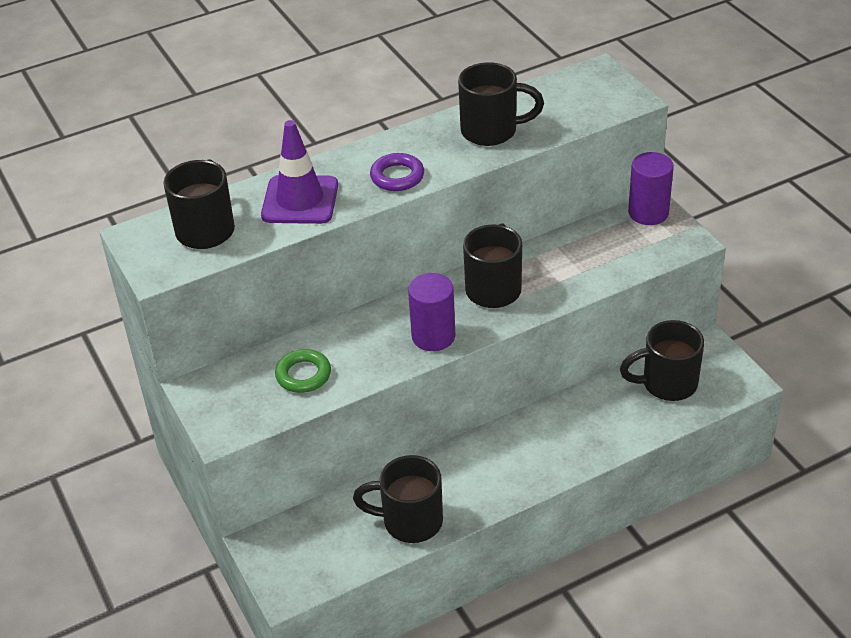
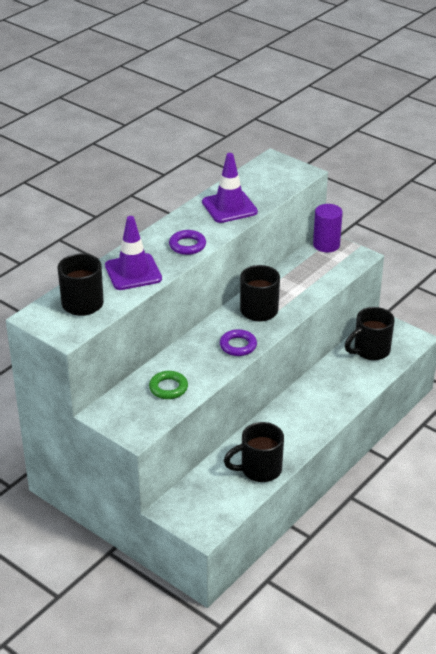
camera: 25 degrees left, 5 degrees down
purple cylinder [408,273,455,351] -> purple ring [220,329,257,356]
black mug [458,62,544,146] -> purple traffic cone [202,153,258,223]

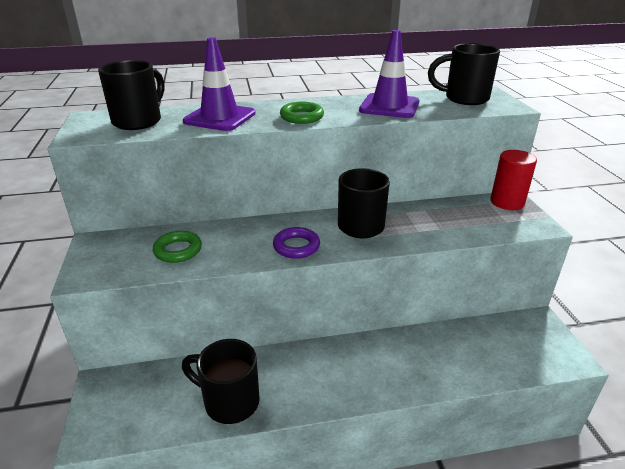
camera: 40 degrees right, 5 degrees down
purple ring [169,230,206,255] -> green ring [280,102,324,124]
purple cylinder [313,204,343,252] -> red cylinder [490,150,537,210]
black mug [345,307,395,360] -> black mug moved to [428,43,500,105]

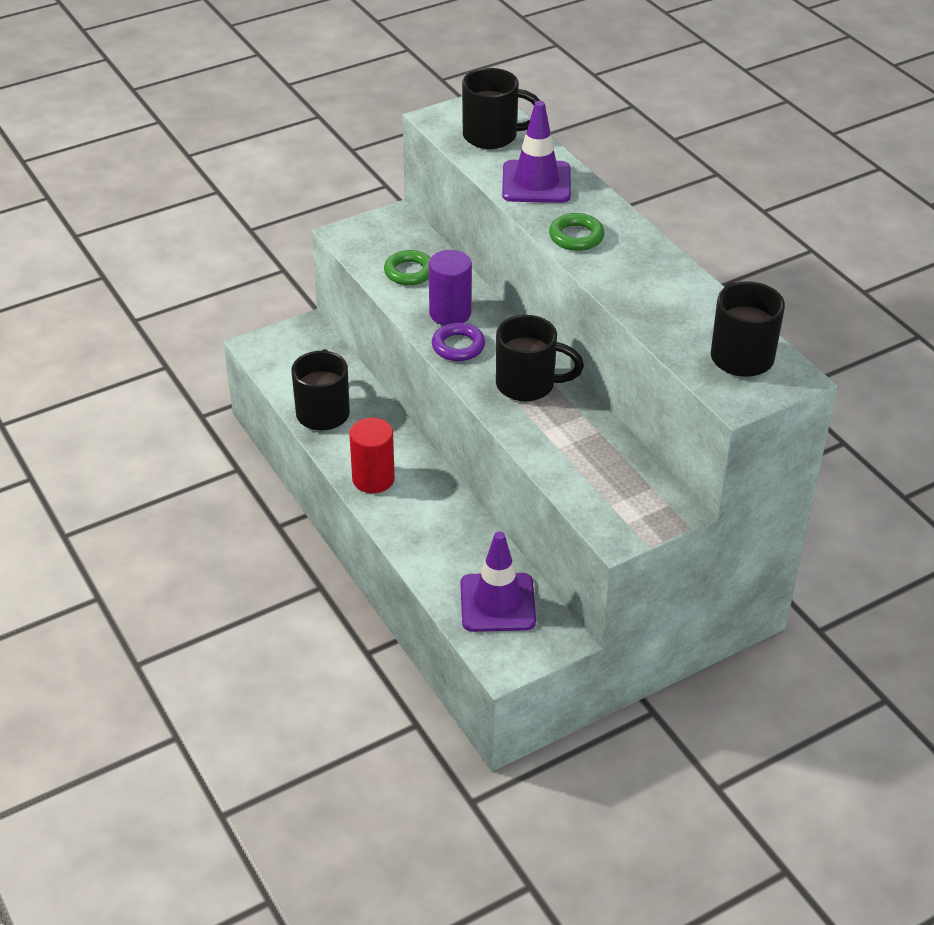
camera: 70 degrees right, 10 degrees up
purple traffic cone [359,30,420,118] -> purple traffic cone moved to [460,531,536,632]
red cylinder [490,150,537,210] -> red cylinder moved to [349,418,395,493]
none -> purple cylinder [429,250,472,325]

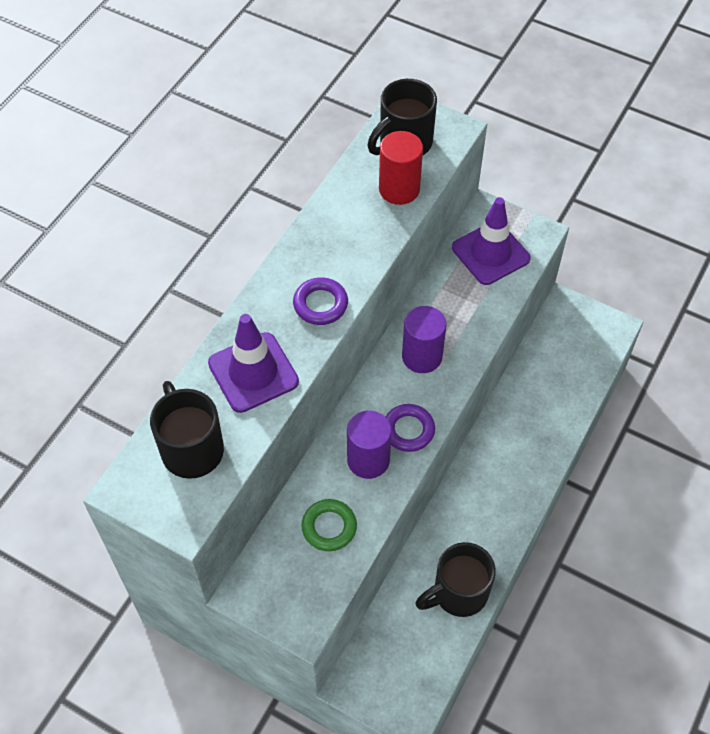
camera: 120 degrees left, 15 degrees up
red cylinder [349,418,395,493] -> red cylinder moved to [379,131,423,205]
purple traffic cone [460,531,536,632] -> purple traffic cone moved to [452,197,531,285]
black mug [496,315,584,402] -> purple cylinder [402,306,446,373]
green ring [549,213,605,251] -> purple ring [293,277,348,325]

